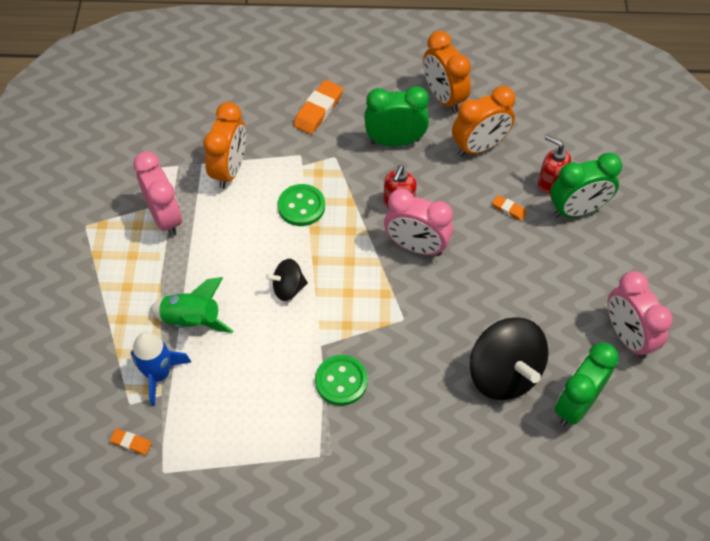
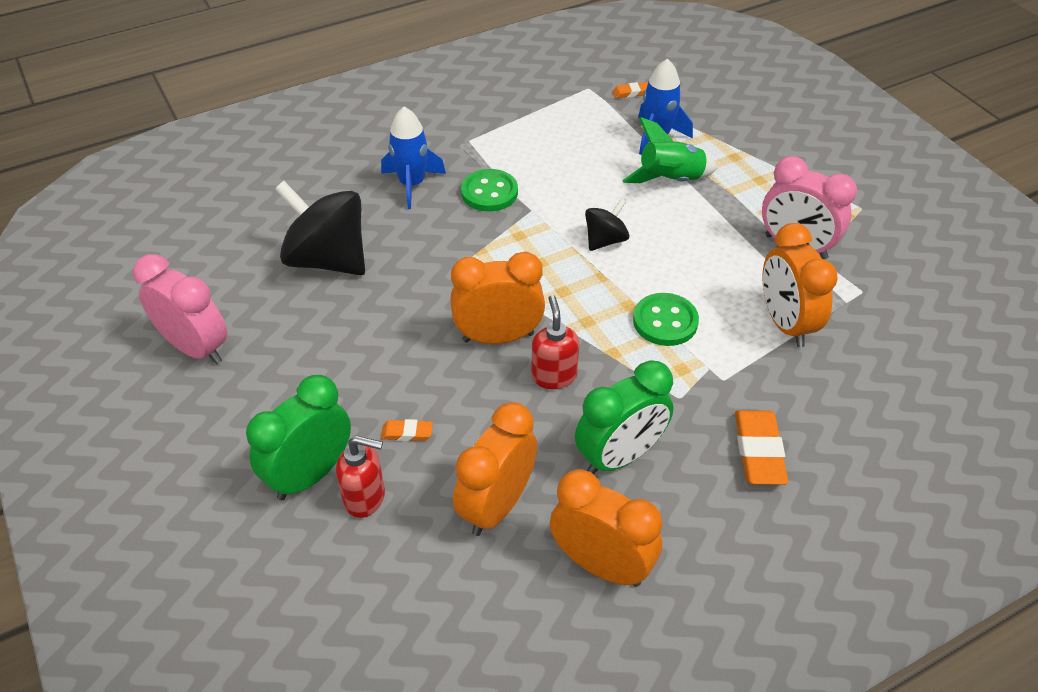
camera: 150 degrees right, 10 degrees down
pink clock [384,188,453,256] -> orange clock [450,252,545,344]
green clock [555,342,619,426] -> none
none -> blue rocket [381,107,446,209]

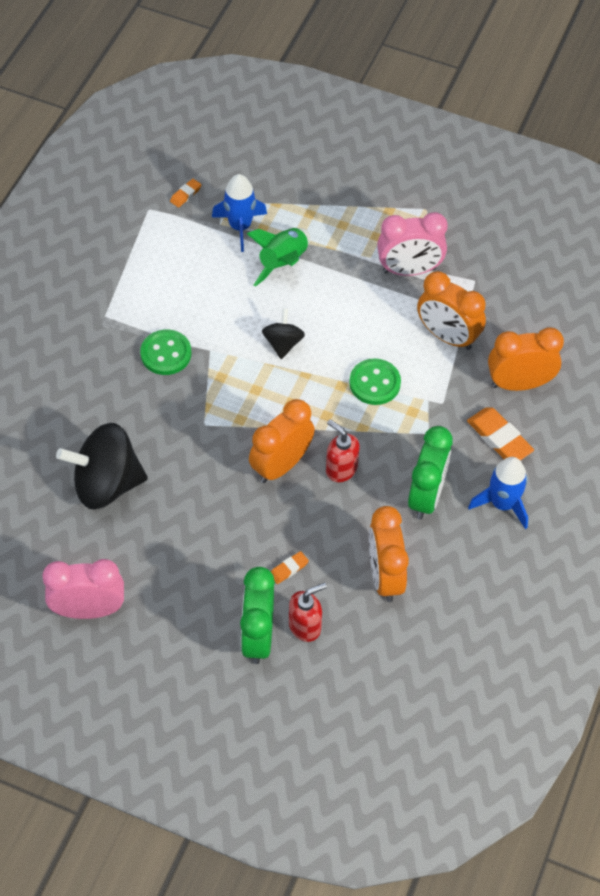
camera: 40 degrees left, 10 degrees up
blue rocket [381,107,446,209] -> blue rocket moved to [468,457,528,529]
orange clock [550,469,662,587] -> orange clock moved to [488,328,564,391]

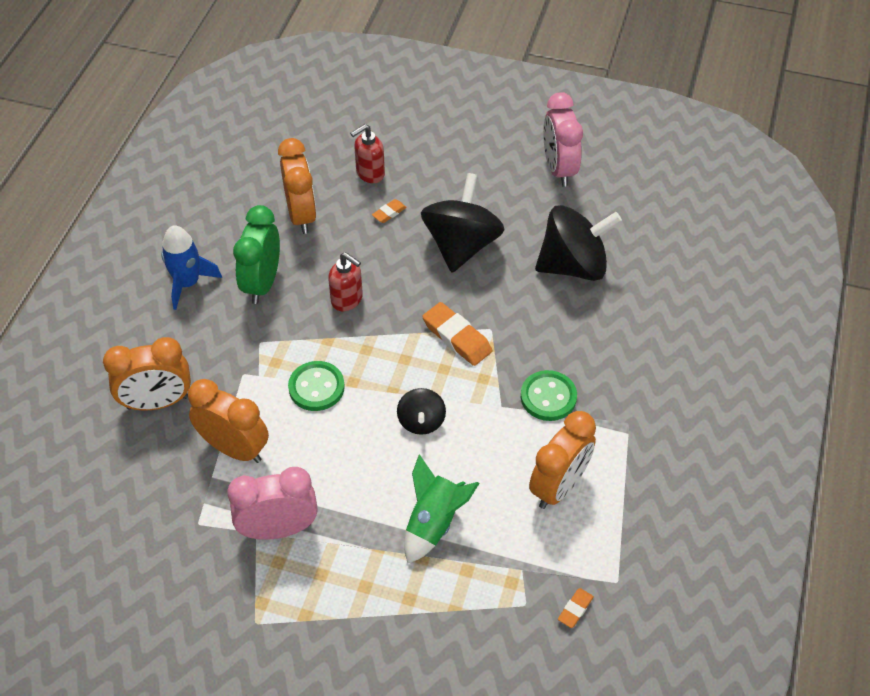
camera: 175 degrees right, 5 degrees down
pink clock [42,559,124,619] -> pink clock turned 90 degrees clockwise [543,92,583,187]
blue rocket [212,174,267,252] -> none
green clock [240,567,275,664] -> none
orange clock [249,399,315,483] -> orange clock moved to [529,411,596,509]
orange eraser [467,407,534,460] -> orange eraser moved to [422,302,492,366]
none -> black spinning top [421,173,505,272]

